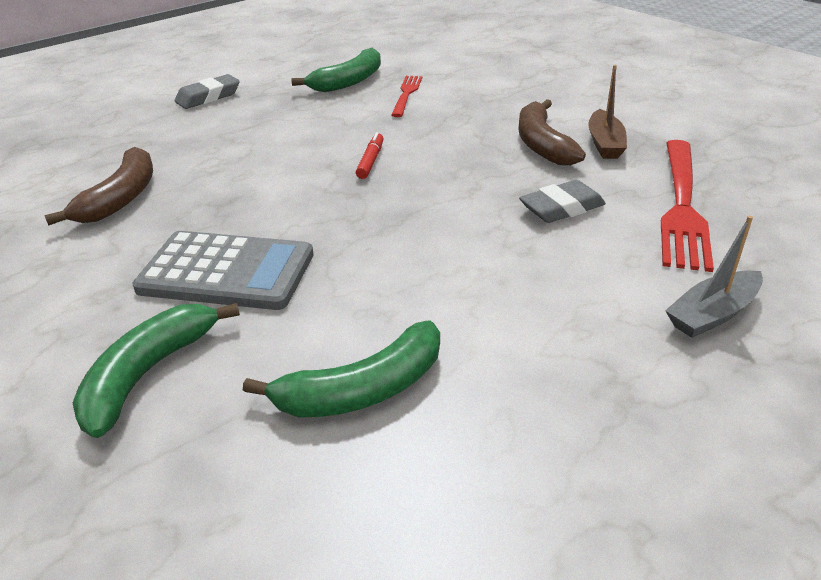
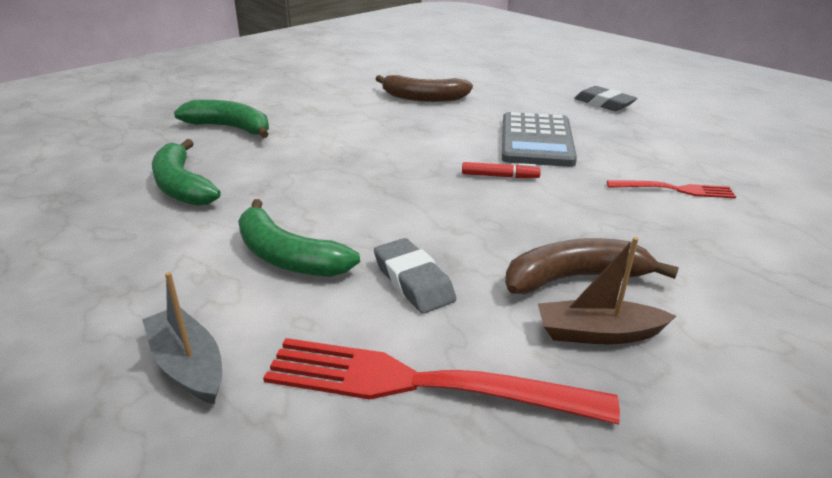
camera: 85 degrees right, 5 degrees down
grey calculator [132,231,314,310] -> grey calculator moved to [502,112,577,167]
green banana [291,48,381,92] -> green banana moved to [238,199,360,277]

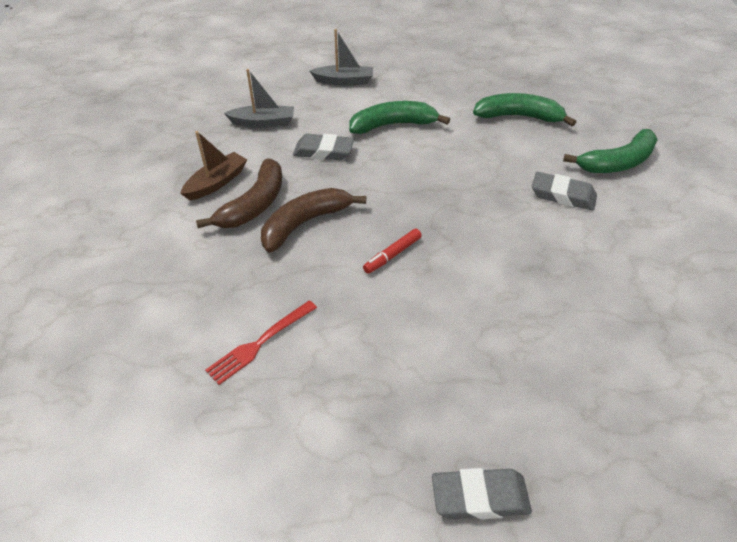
camera: 130 degrees right, 15 degrees up
red fork [263,338,620,425] -> grey boat [224,69,294,128]
brown banana [376,75,473,102] -> brown banana moved to [261,188,366,253]
grey calculator [502,112,577,167] -> none
none -> grey eraser [532,172,597,210]

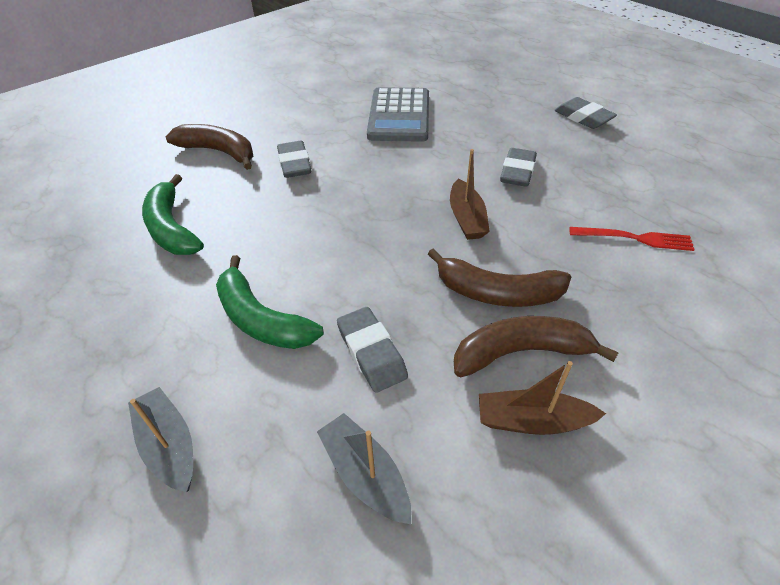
camera: 125 degrees left, 0 degrees up
red marker [363,229,422,274] -> brown boat [450,149,490,240]
green banana [563,129,658,173] -> brown banana [166,124,253,170]
none -> grey calculator [367,87,429,142]
none -> grey eraser [500,148,537,187]

